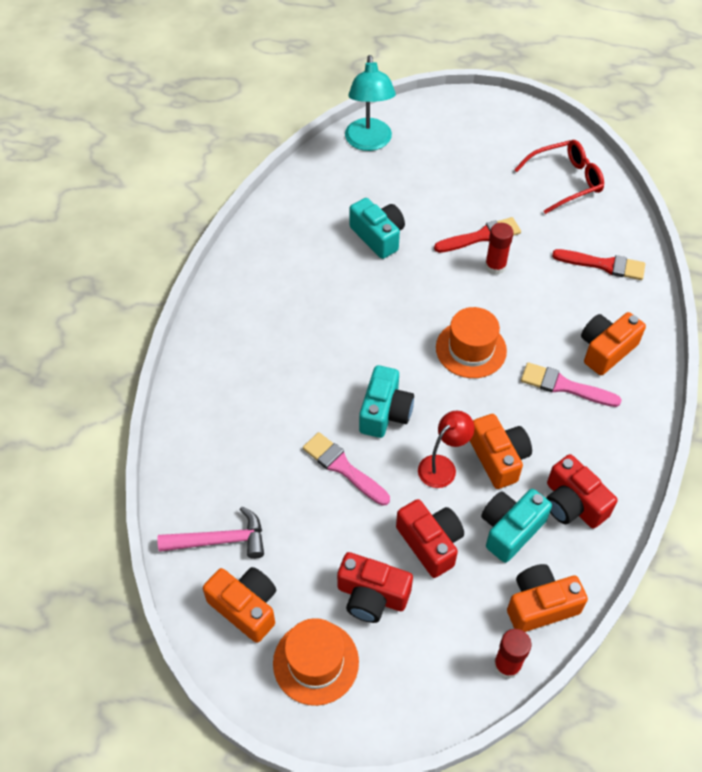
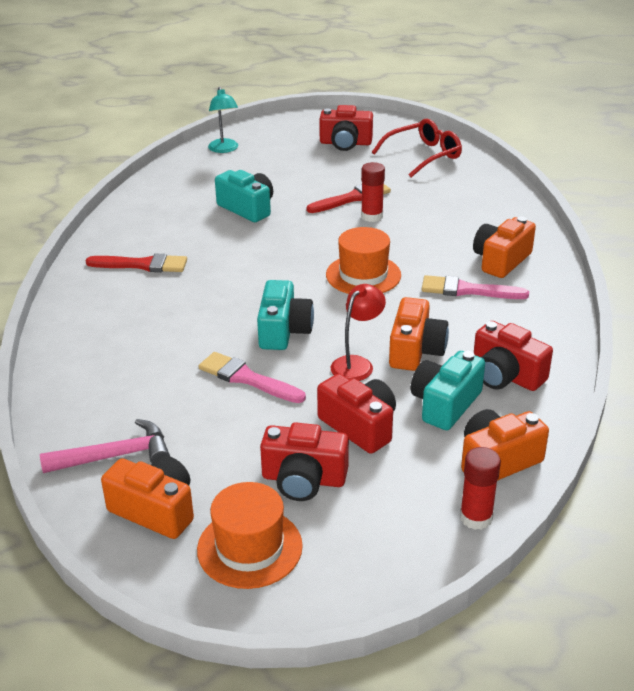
camera: 10 degrees left, 20 degrees down
turquoise lamp [345,55,396,151] -> turquoise lamp [208,87,238,153], size x0.64
orange camera [470,414,532,489] -> orange camera turned 45 degrees clockwise [389,297,449,371]
red brush [552,249,645,280] -> red brush moved to [86,254,187,272]
none -> red camera [319,105,373,151]

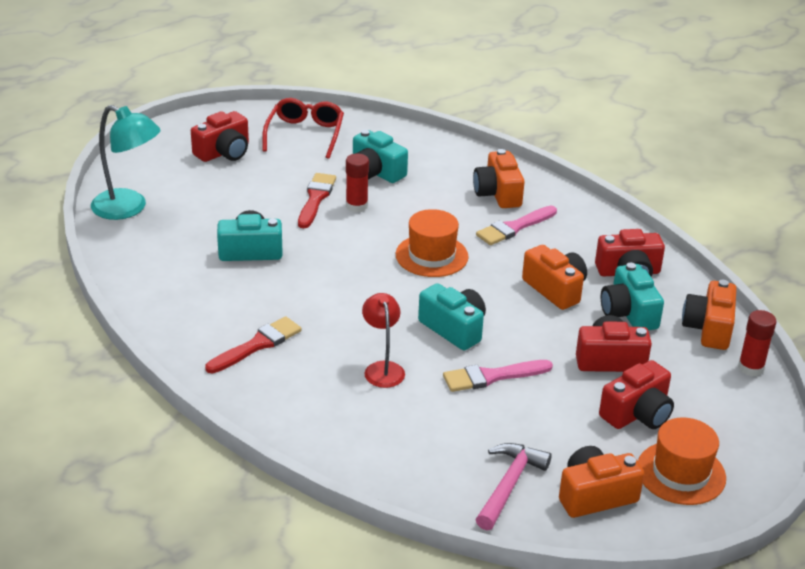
camera: 50 degrees left, 0 degrees up
turquoise lamp [208,87,238,153] -> turquoise lamp [91,105,161,220], size x1.56
red lamp [331,284,386,381] -> red lamp moved to [362,293,405,388]
none -> turquoise camera [353,130,408,183]

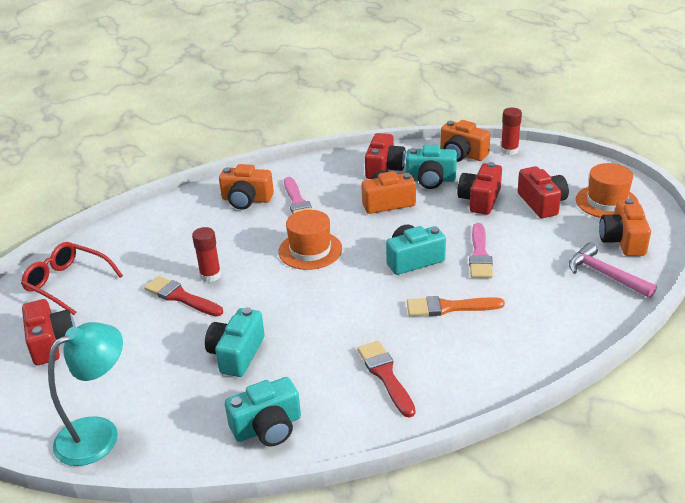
camera: 65 degrees left, 0 degrees up
turquoise camera [353,130,408,183] -> turquoise camera moved to [225,377,301,447]
red lamp [362,293,405,388] -> orange brush [407,296,505,316]

